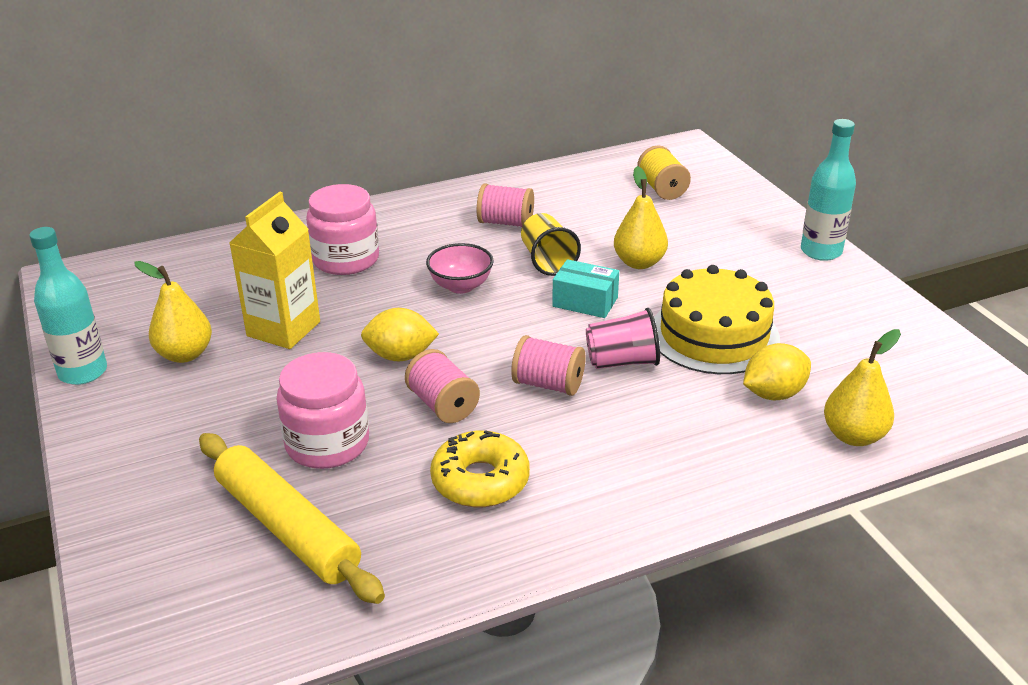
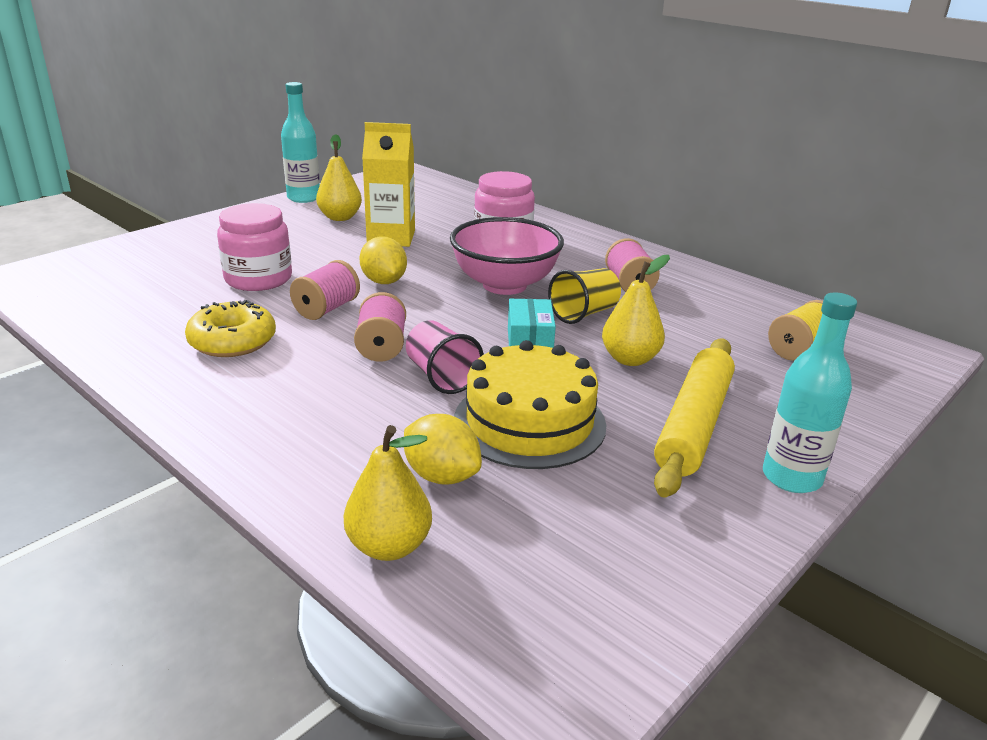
camera: 65 degrees right, 5 degrees down
yellow rolling pin [199,433,385,604] -> yellow rolling pin moved to [654,339,735,498]
pink bowl [426,243,494,294] -> pink bowl [450,217,564,295], size x1.76

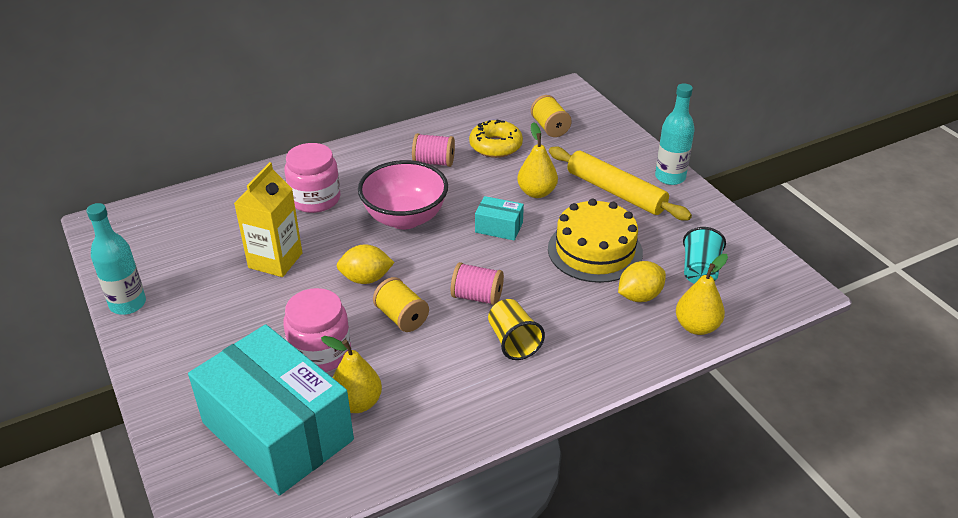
camera: 70 degrees left, 10 degrees up
yellow donut [185,300,276,357] -> yellow donut moved to [469,120,523,158]
pink spool [290,260,360,320] -> yellow spool [373,277,429,332]
yellow pear [316,134,362,221] -> yellow pear moved to [321,336,382,413]
pink cup [406,320,484,394] -> none
yellow cup [548,268,621,324] -> yellow cup moved to [488,299,545,360]
none -> turquoise box [188,324,354,496]
none -> turquoise cup [683,227,726,284]

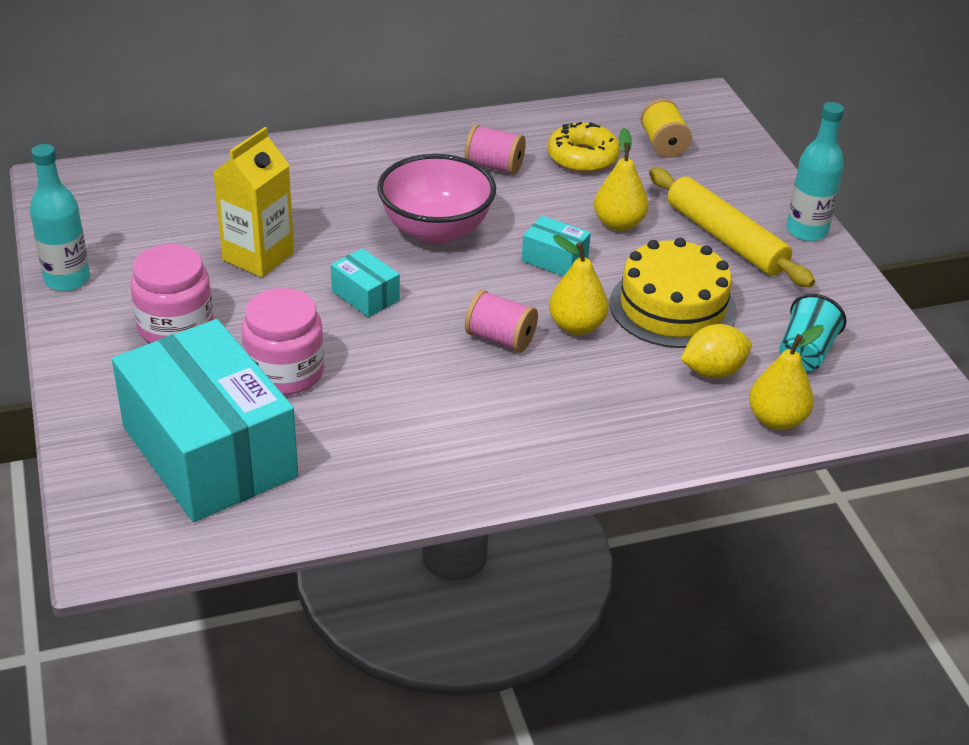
camera: 10 degrees right, 0 degrees up
pink jar [284,143,341,213] -> pink jar moved to [130,244,214,343]
yellow pear [321,336,382,413] -> yellow pear moved to [549,235,608,335]
yellow lemon [337,244,395,284] -> turquoise box [331,248,400,317]
yellow spool [373,277,429,332] -> none
yellow cup [488,299,545,360] -> none

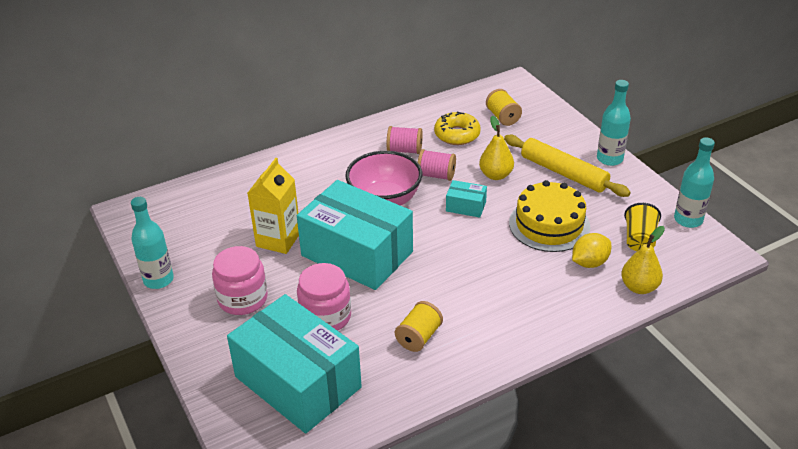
camera: 10 degrees left, 0 degrees up
turquoise box [331,248,400,317] -> turquoise box [297,180,413,290], size x2.45
pink spool [465,290,538,352] -> pink spool moved to [418,149,456,181]
yellow pear [549,235,608,335] -> none
turquoise cup [779,294,847,371] -> yellow cup [624,203,661,251]
none -> yellow spool [395,301,443,352]
none -> turquoise bottle [674,137,715,228]

